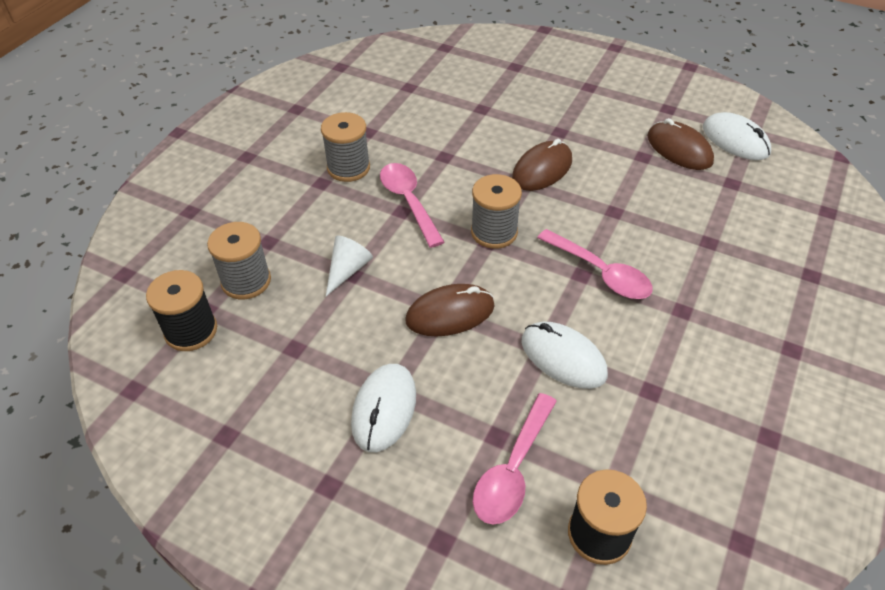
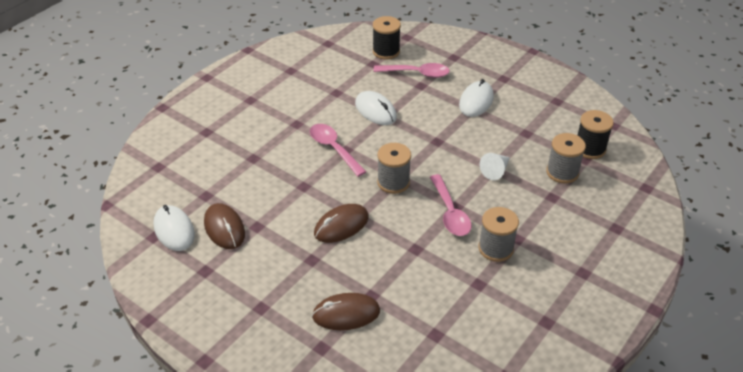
camera: 170 degrees left, 5 degrees down
brown mouse [405,284,495,337] -> brown mouse moved to [312,293,380,330]
pink spoon [473,393,557,524] -> pink spoon turned 60 degrees clockwise [373,63,450,78]

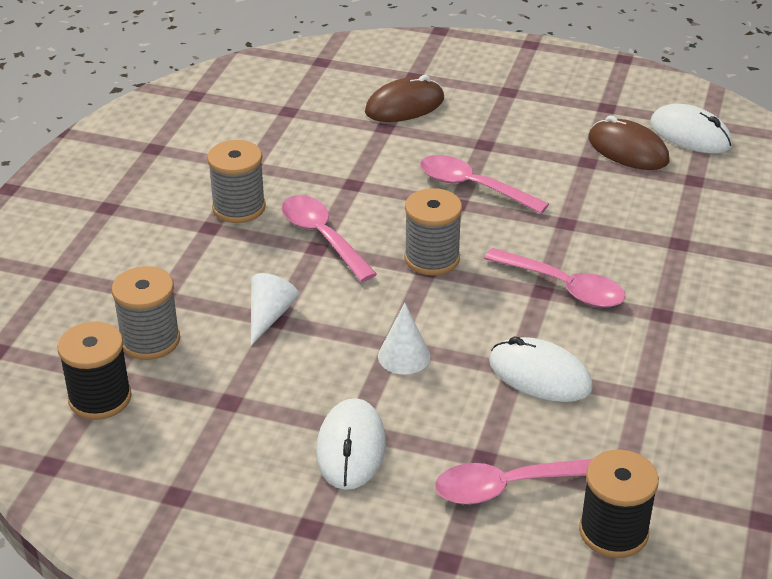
camera: 160 degrees right, 5 degrees down
brown mouse [314,204,369,243] -> pink spoon [420,155,549,214]
none -> white cone [378,302,430,375]

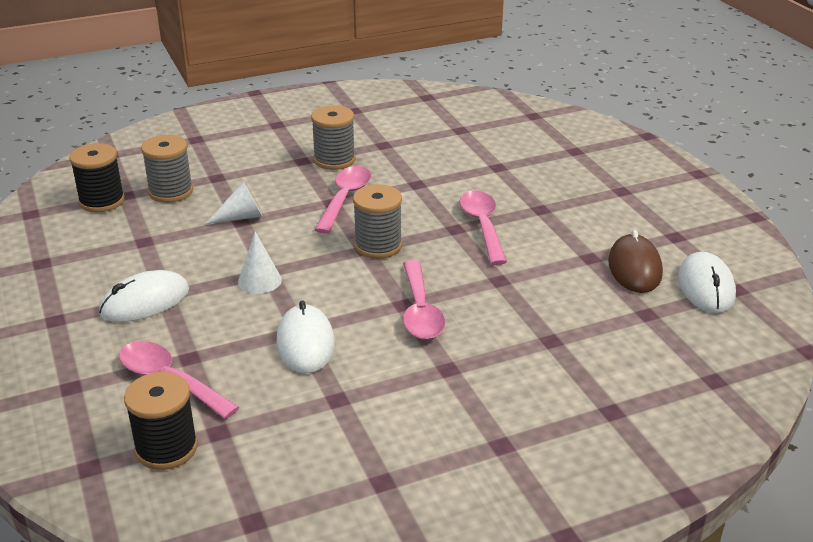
camera: 50 degrees right, 5 degrees down
brown mouse [365,75,444,122] -> none

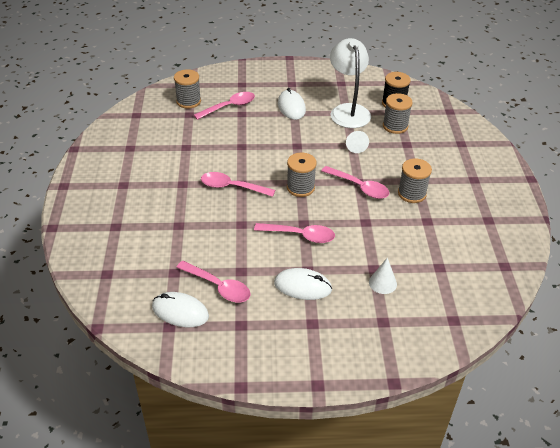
camera: 110 degrees right, 10 degrees up
black spool [124,372,198,470] -> grey spool [174,69,201,109]
white cone [238,232,282,294] -> white cone moved to [369,258,397,294]
white mouse [276,301,335,373] -> white mouse moved to [274,268,332,300]
brown mouse [608,230,663,293] -> pink spoon [176,261,250,302]
none -> white lamp [330,38,371,128]

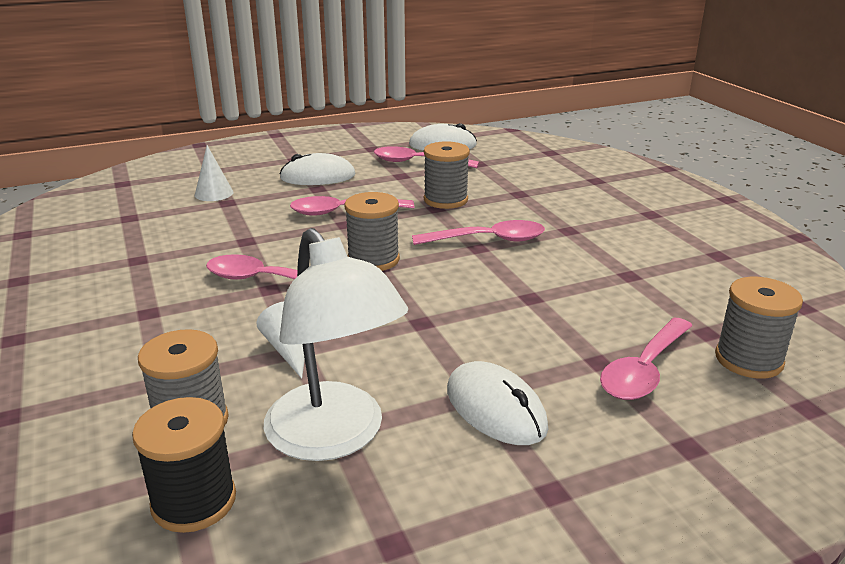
camera: 160 degrees right, 15 degrees down
grey spool [398,158,432,203] -> grey spool moved to [424,141,470,209]

